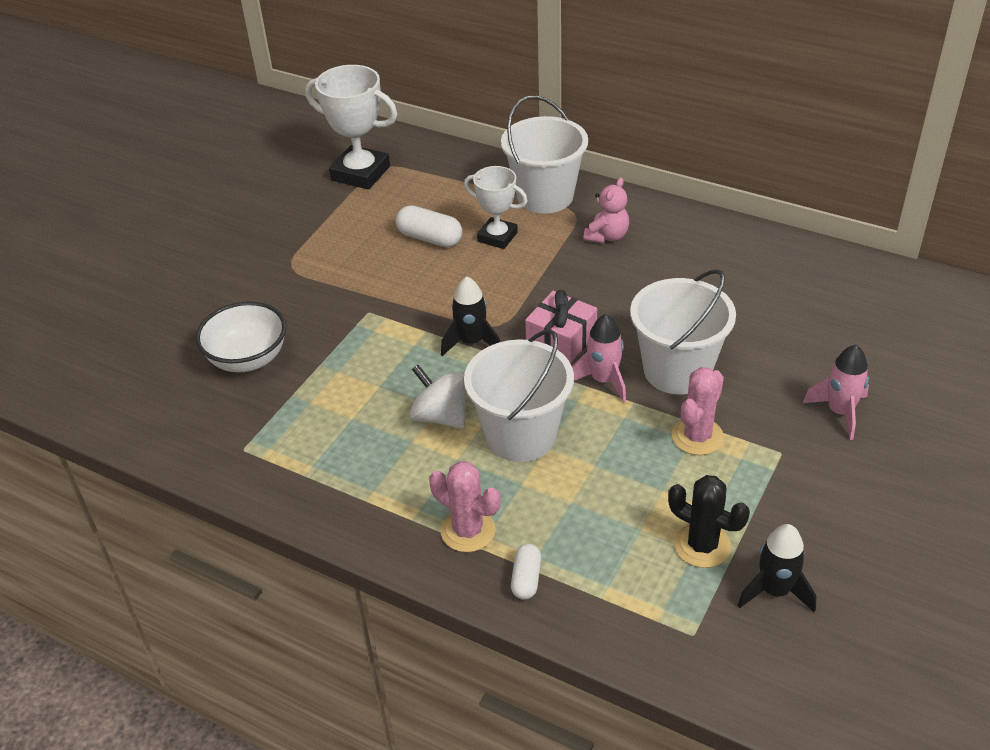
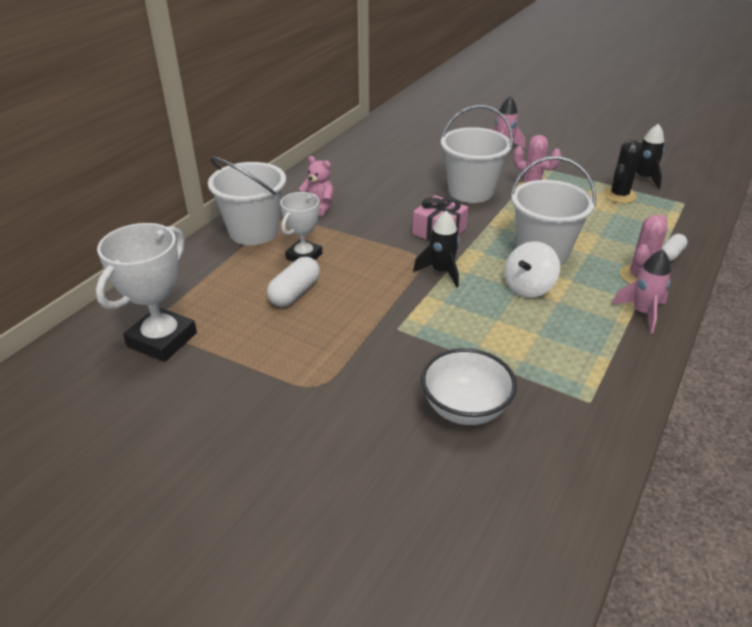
camera: 90 degrees left, 5 degrees down
white capsule [511,544,541,600] -> white capsule turned 60 degrees counterclockwise [661,234,688,261]
pink rocket [572,314,626,403] -> pink rocket moved to [612,249,671,333]

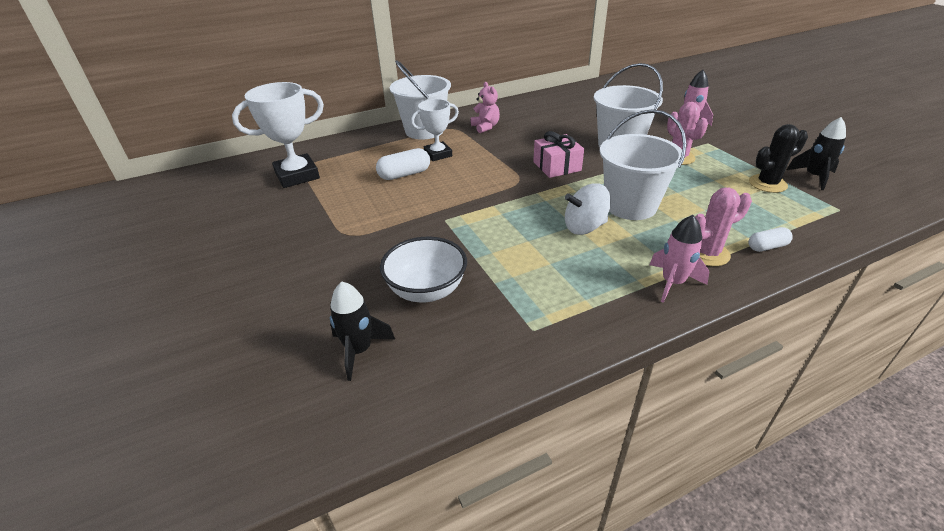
camera: 35 degrees right, 0 degrees up
black rocket [413,211,459,288] -> black rocket moved to [330,282,396,381]

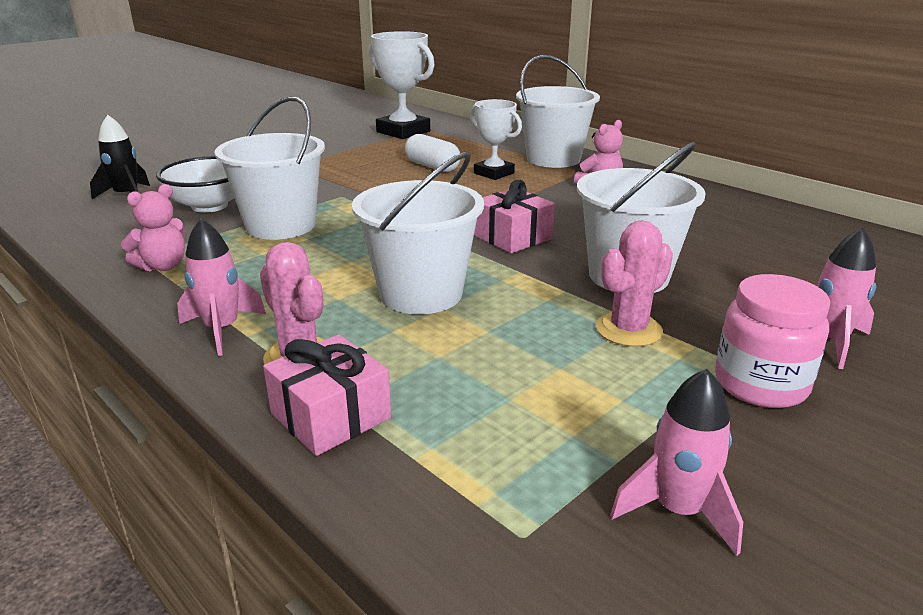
camera: 70 degrees right, 10 degrees down
white spinning top [565,183,611,235] -> none
white capsule [748,227,793,252] -> pink gift [263,334,391,456]
black cactus [749,124,808,193] -> none
black rocket [787,117,846,190] -> pink rocket [610,369,743,556]
none -> pink teddy bear [121,184,185,271]
none -> white bucket [214,96,325,240]
none -> pink jar [715,274,830,408]

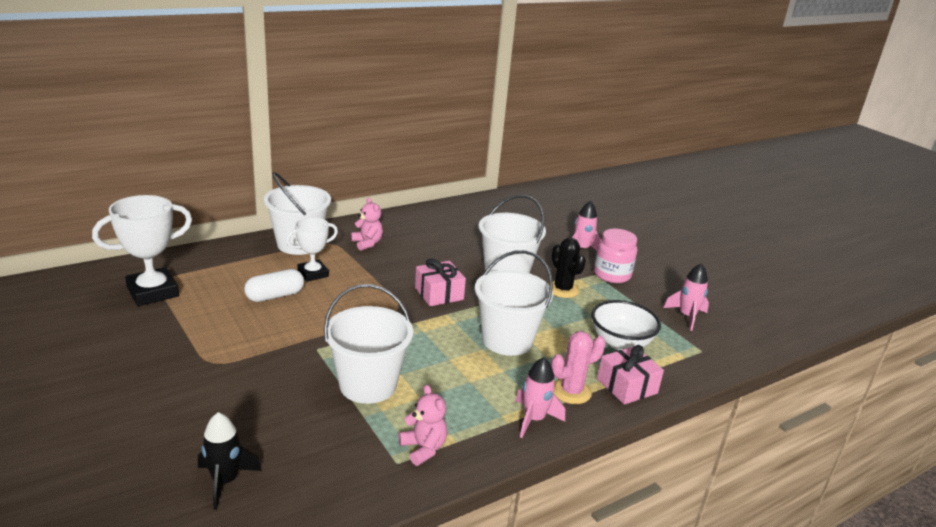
camera: 80 degrees left, 0 degrees up
white bowl [156,156,234,213] -> white bowl moved to [591,300,661,350]
pink cactus [596,220,673,347] -> black cactus [548,238,586,298]

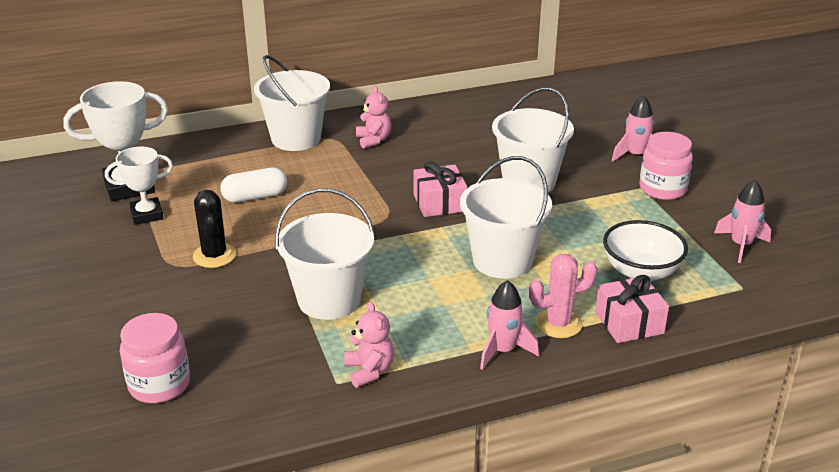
camera: 15 degrees right, 5 degrees up
black rocket [198,412,262,510] -> pink jar [120,313,190,403]
white trophy [286,217,338,282] -> white trophy moved to [105,147,173,225]
black cactus [548,238,586,298] -> black cactus moved to [193,190,236,268]

